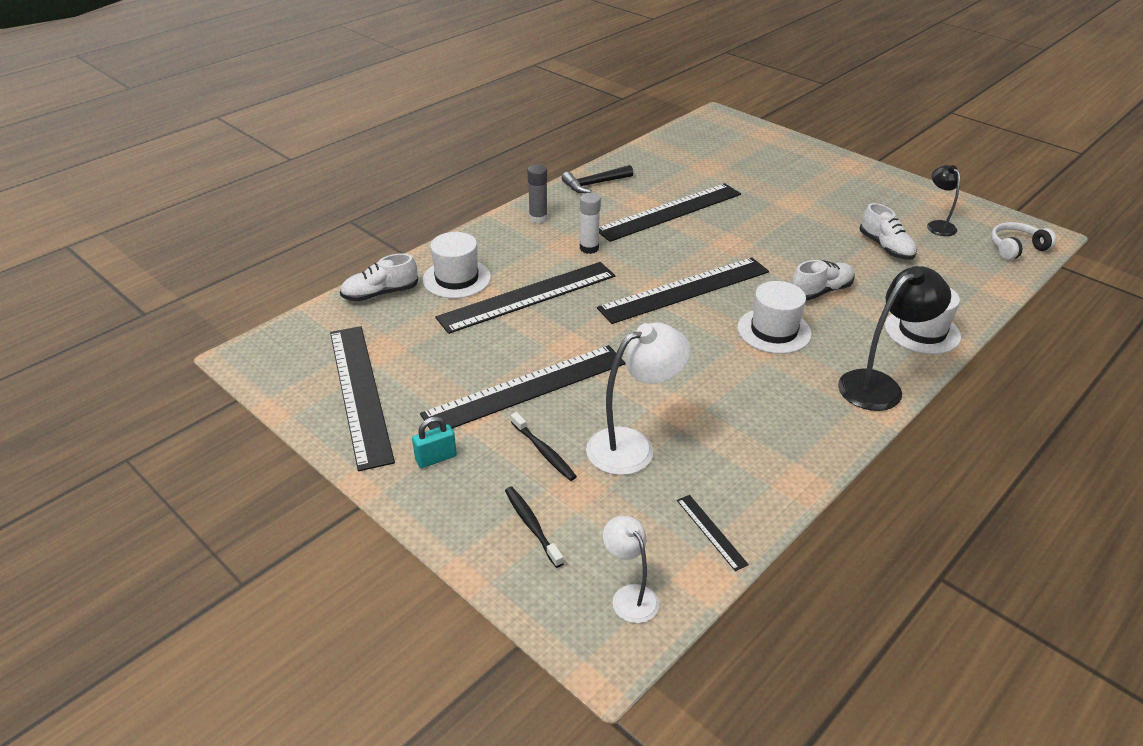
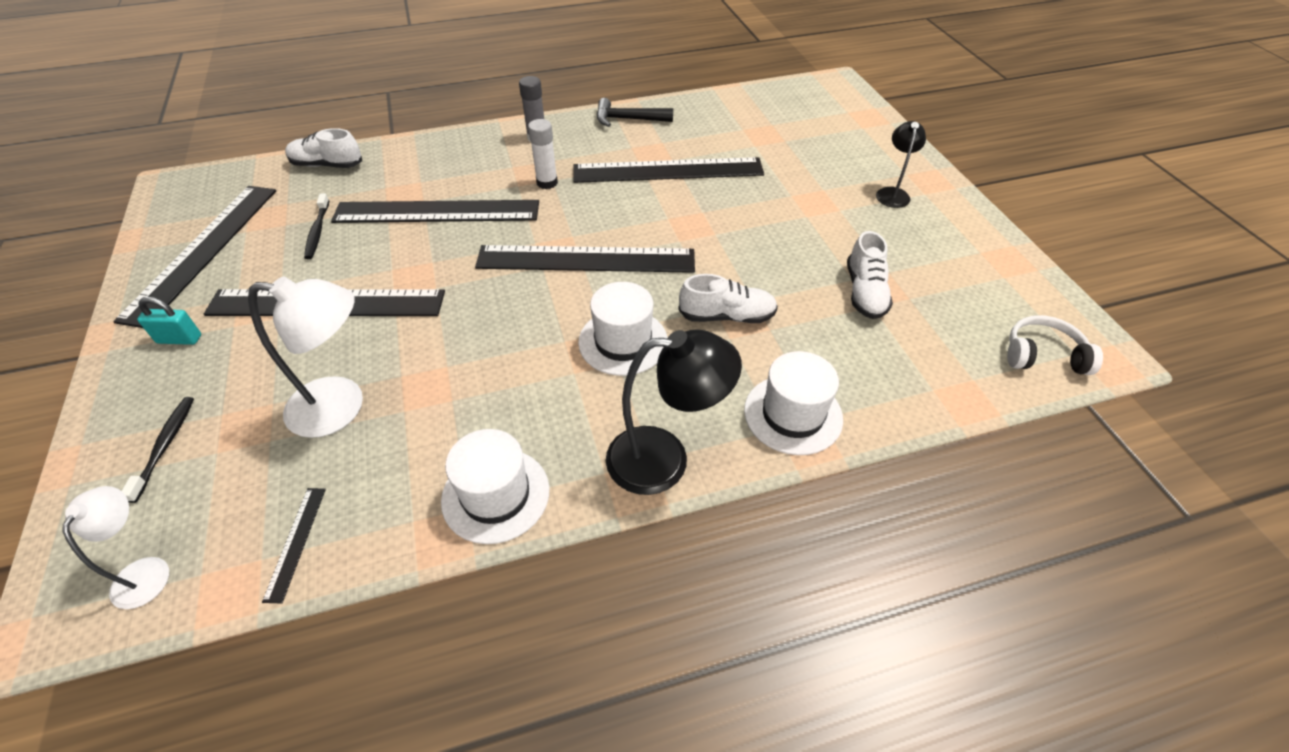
camera: 30 degrees right, 10 degrees up
white hat [423,232,491,298] -> white hat moved to [441,429,549,544]
black toothbrush [511,412,577,481] -> black toothbrush moved to [304,193,329,259]
black lamp [927,165,960,236] -> black lamp moved to [876,121,926,208]

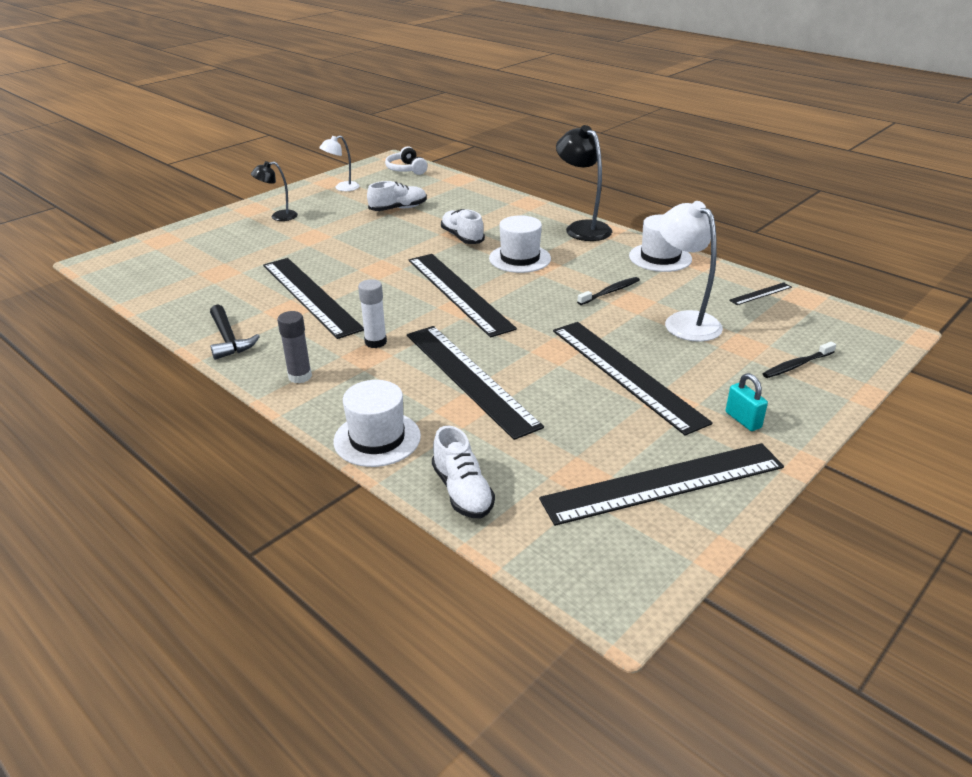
camera: 120 degrees left, 15 degrees down
white lamp [63,486,169,609] -> white lamp moved to [319,135,360,191]
black toothbrush [304,193,329,259] -> black toothbrush moved to [577,277,640,305]
white hat [744,351,843,455] -> white hat moved to [333,380,421,467]

